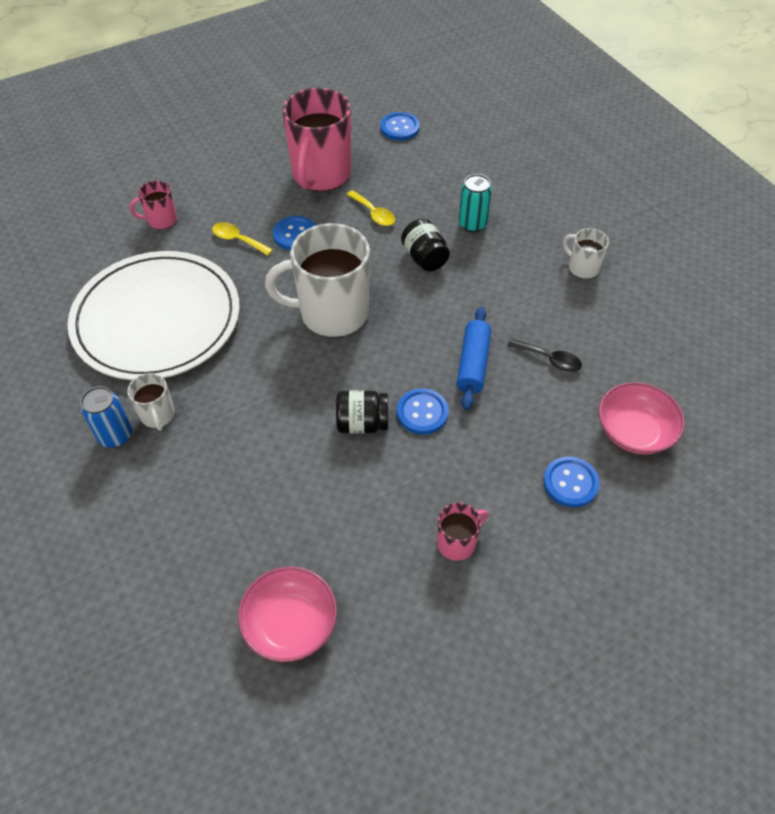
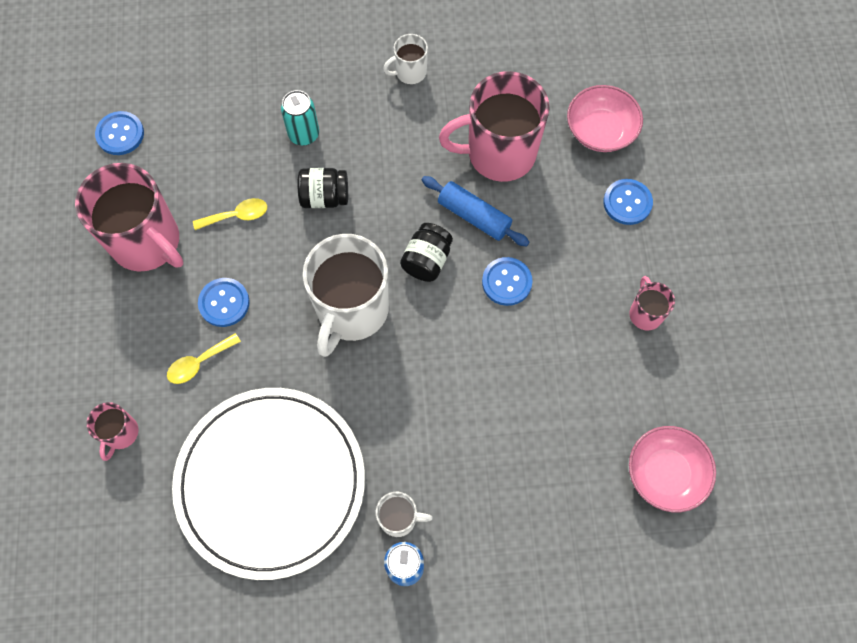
camera: 65 degrees left, 15 degrees up
black jar [336,390,388,434] -> black jar moved to [400,223,453,282]
black spoon [507,339,582,372] -> pink mug [439,71,549,182]

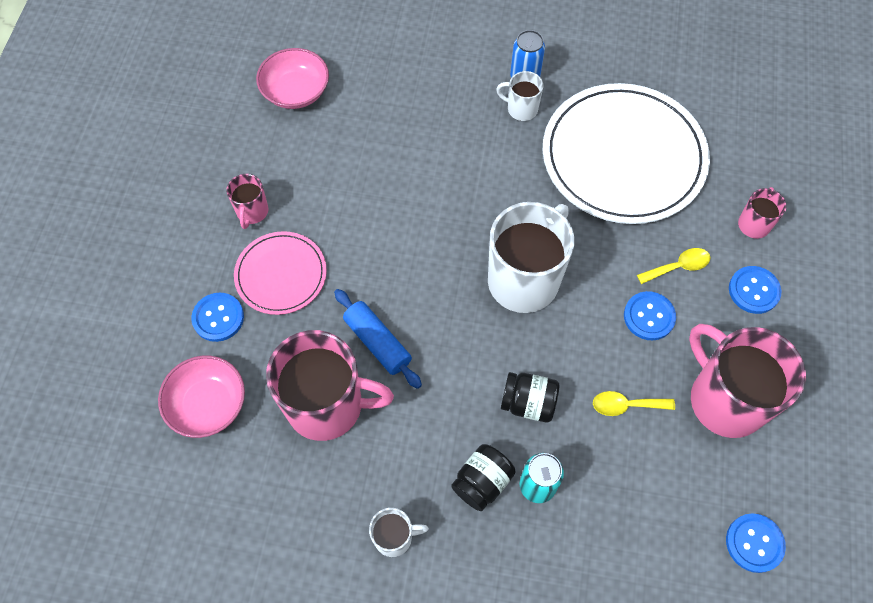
camera: 165 degrees left, 5 degrees down
black jar [400,223,453,282] -> black jar moved to [451,444,515,511]
blue button [482,257,533,306] -> blue button moved to [729,266,781,314]
none -> pink plate [234,231,327,315]

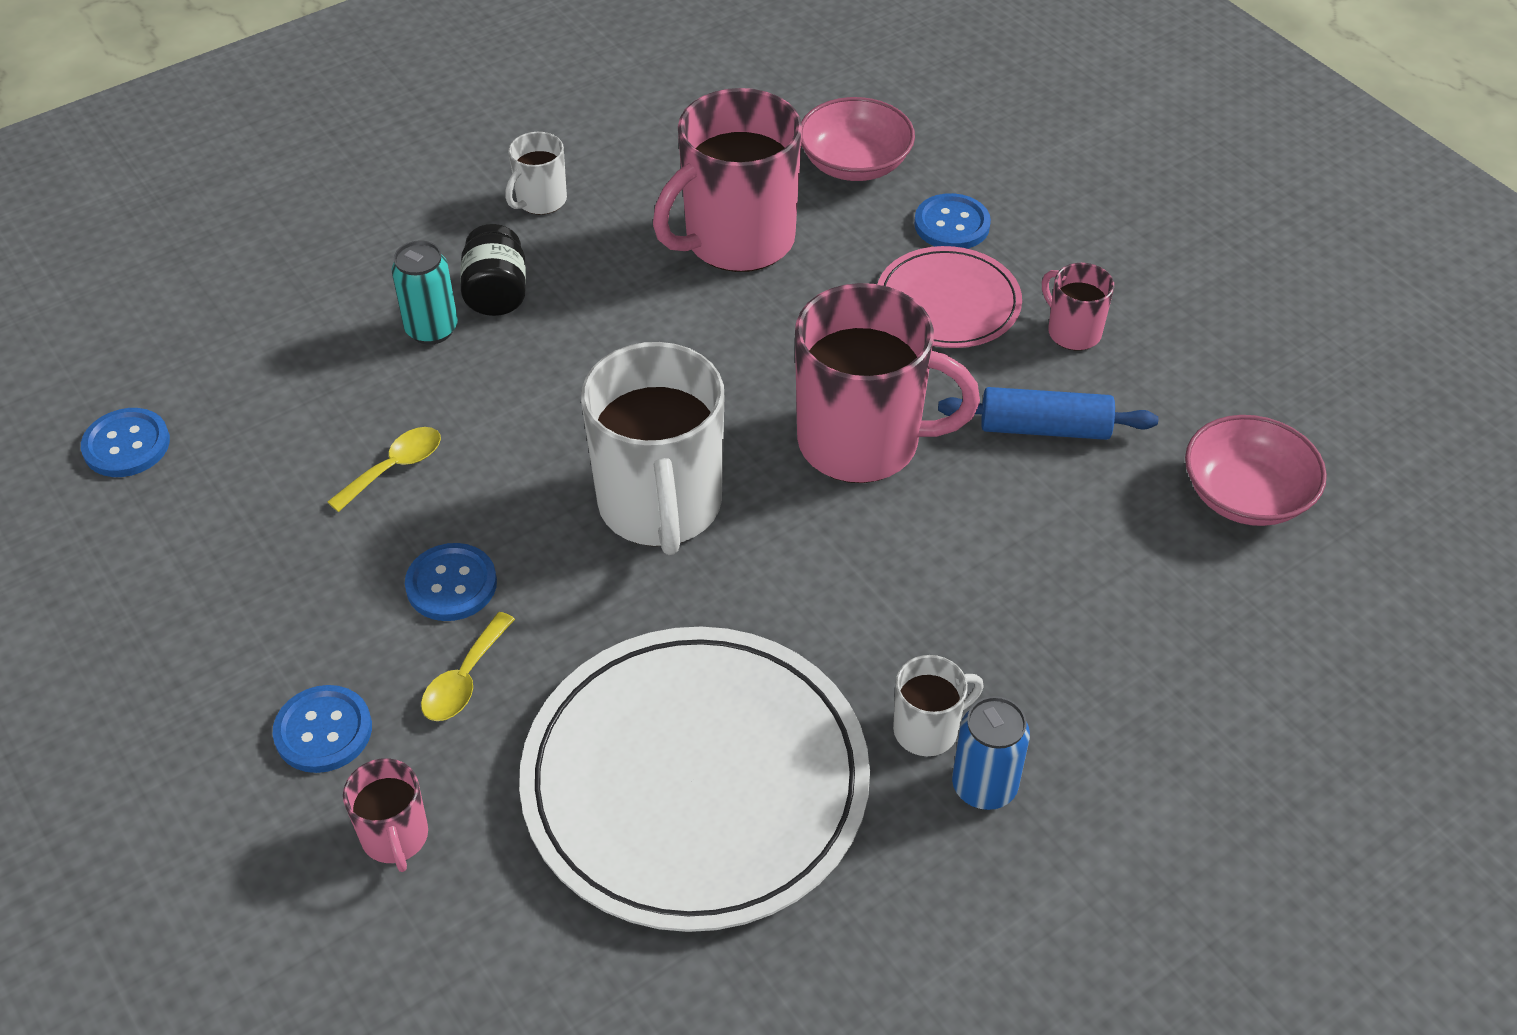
camera: 135 degrees right, 15 degrees down
blue rolling pin [334,289,422,389] -> blue rolling pin moved to [938,387,1158,440]
black jar [501,372,559,423] -> none
pink mug [689,324,806,438] -> pink mug moved to [795,283,980,483]

